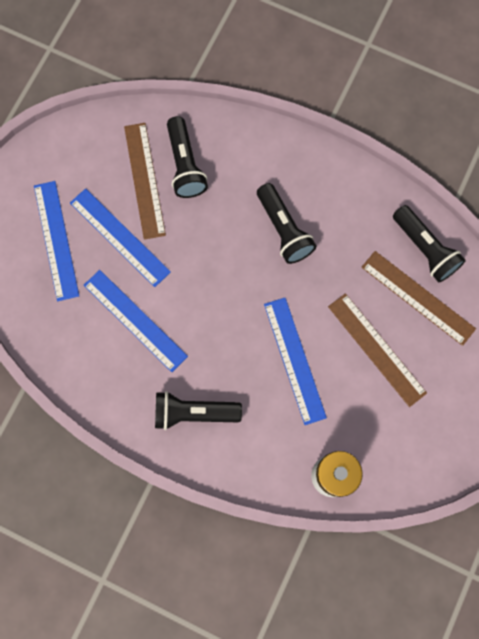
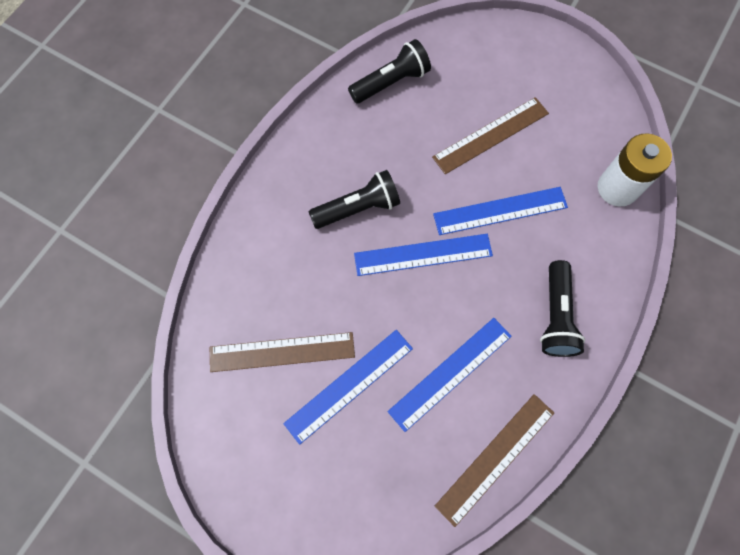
camera: 85 degrees left, 5 degrees down
blue ruler [34,181,79,301] -> blue ruler moved to [354,234,493,276]
black flashlight [167,116,208,198] -> none
brown ruler [362,251,476,346] -> brown ruler moved to [435,394,554,527]

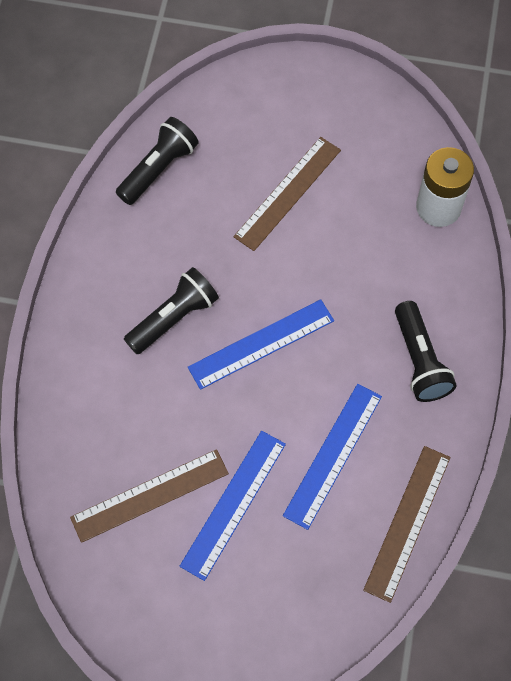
camera: 20 degrees left, 5 degrees down
blue ruler [433,187,568,235] -> none

